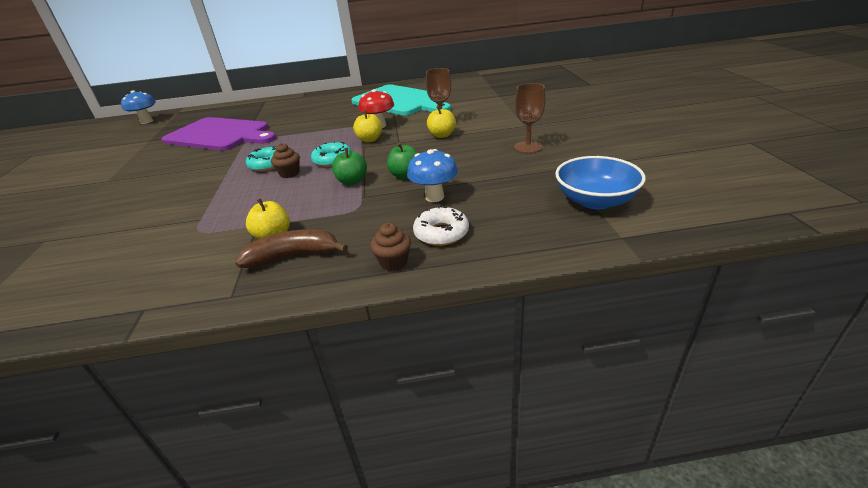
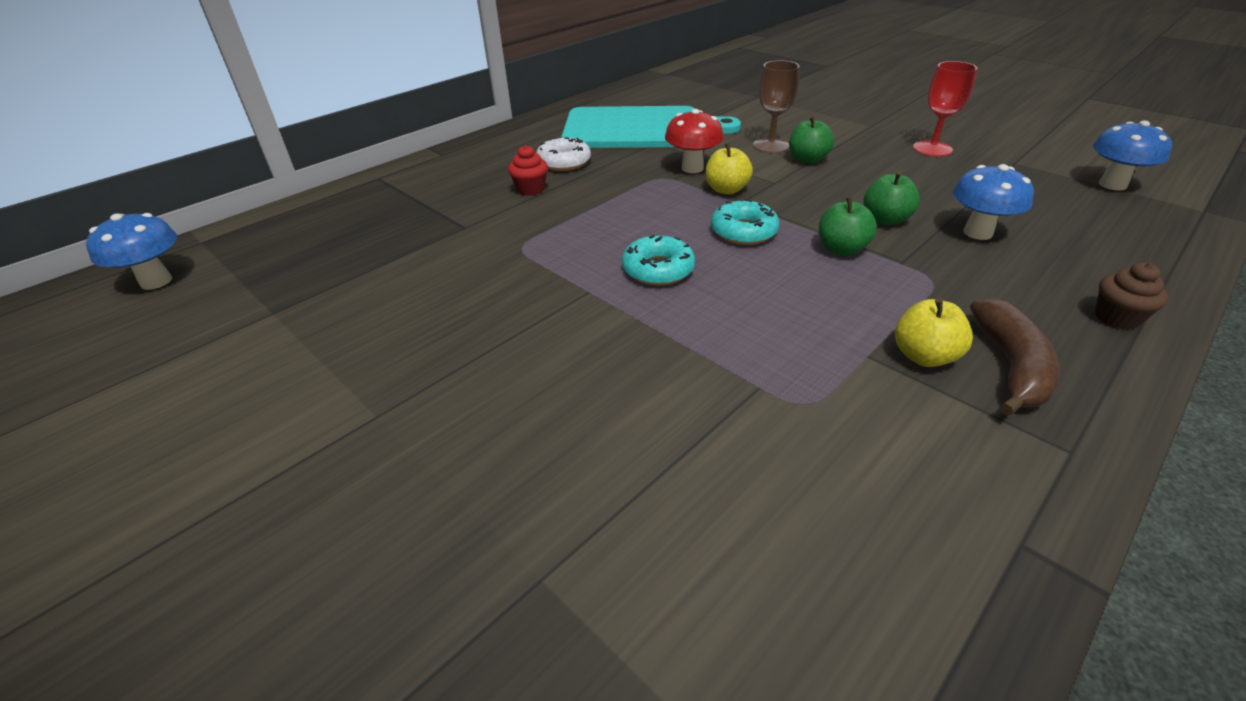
camera: 40 degrees left, 5 degrees up
purple cutting board [162,117,276,151] -> none
brown banana [235,229,348,268] -> brown banana turned 150 degrees clockwise [970,298,1060,416]
brown cupcake [271,143,300,178] -> none
white donut [413,206,469,246] -> white donut moved to [536,137,591,171]
yellow apple [427,106,456,138] -> green apple [789,116,834,164]
brown goblet [514,83,546,153] -> red goblet [913,61,977,157]
blue bowl [555,156,646,209] -> blue mushroom [1093,120,1172,191]
none -> red cupcake [508,145,548,196]

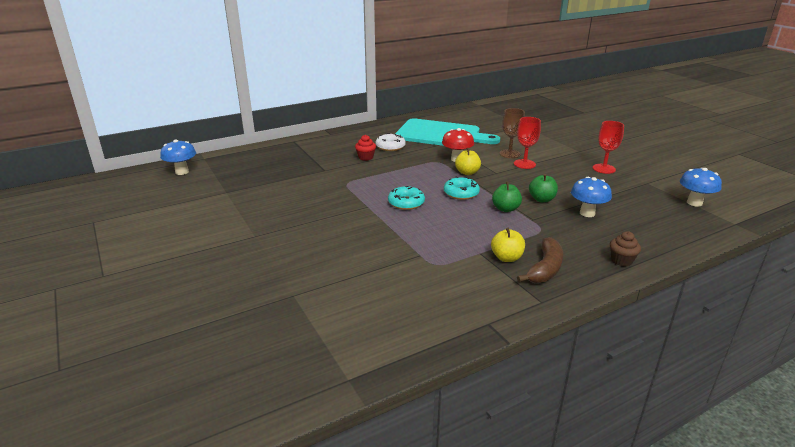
camera: 15 degrees right, 10 degrees down
green apple [789,116,834,164] -> red goblet [514,117,541,169]

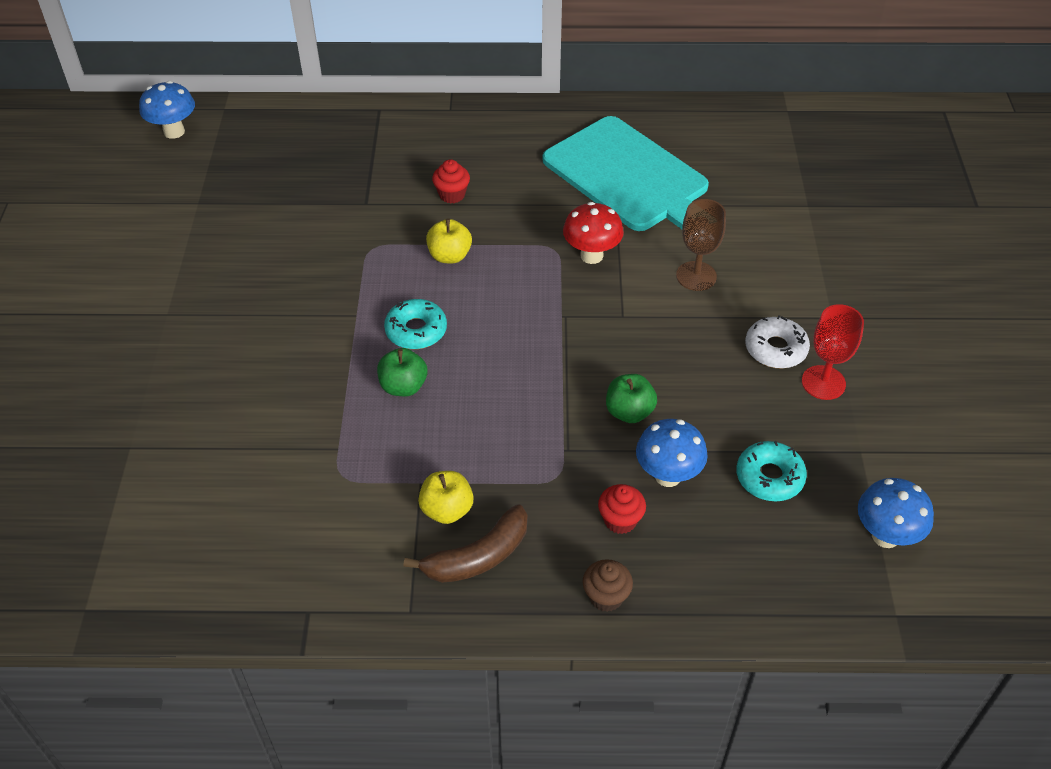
camera: 30 degrees right, 20 degrees up
white donut [376,133,406,151] -> white donut moved to [745,315,810,368]
turquoise donut [444,177,480,200] -> turquoise donut moved to [736,441,807,501]
yellow apple [455,148,481,175] -> yellow apple moved to [426,218,472,263]
green apple [492,181,522,212] -> green apple moved to [377,348,427,396]
red goblet [514,117,541,169] -> none
none -> red cupcake [598,484,646,534]

